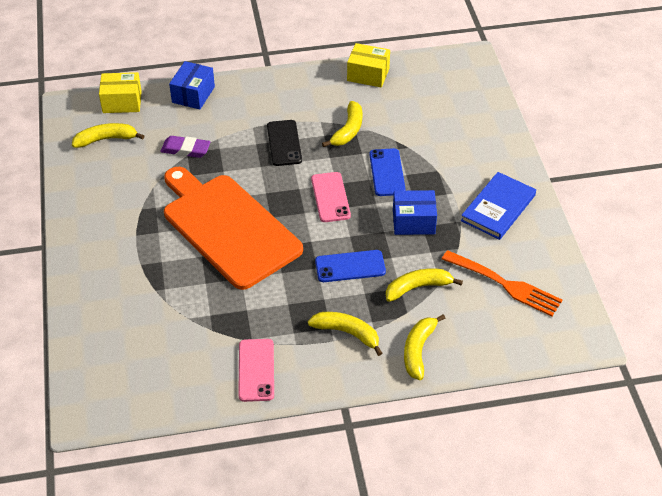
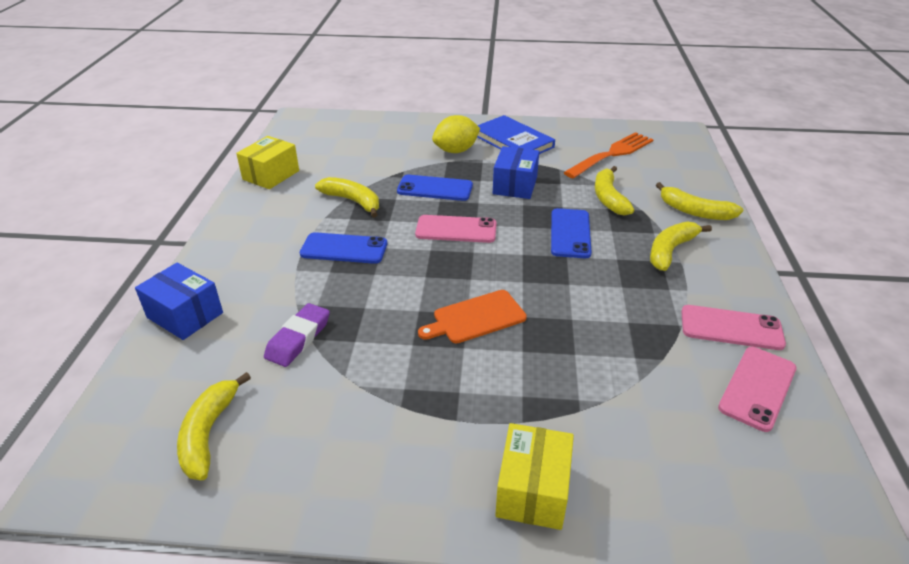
camera: 75 degrees left, 10 degrees down
yellow box [99,72,142,113] -> yellow box moved to [495,423,574,530]
orange cutting board [164,167,303,290] -> orange cutting board [418,290,527,343], size x0.43
black phone [267,120,302,166] -> blue phone [300,232,387,264]
none -> yellow lemon [432,115,480,153]
none -> pink phone [718,347,797,432]

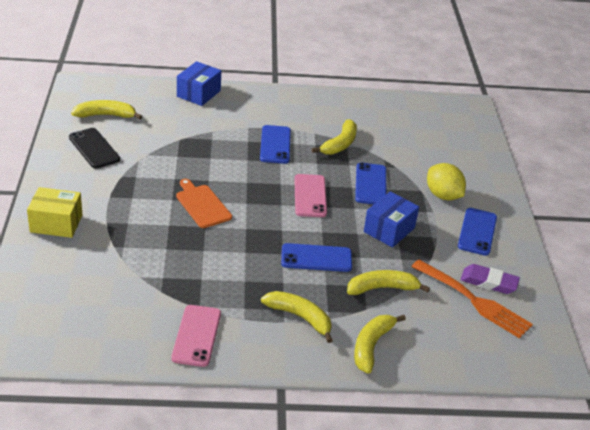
camera: 80 degrees right, 0 degrees up
yellow box [236,136,299,189] -> none
purple eraser [264,303,330,367] -> purple eraser moved to [461,264,520,294]
blue book [477,115,555,154] -> blue phone [458,208,497,256]
blue box [493,146,539,199] -> blue box turned 60 degrees counterclockwise [364,192,419,248]
pink phone [718,347,797,432] -> none
none -> black phone [69,128,120,169]

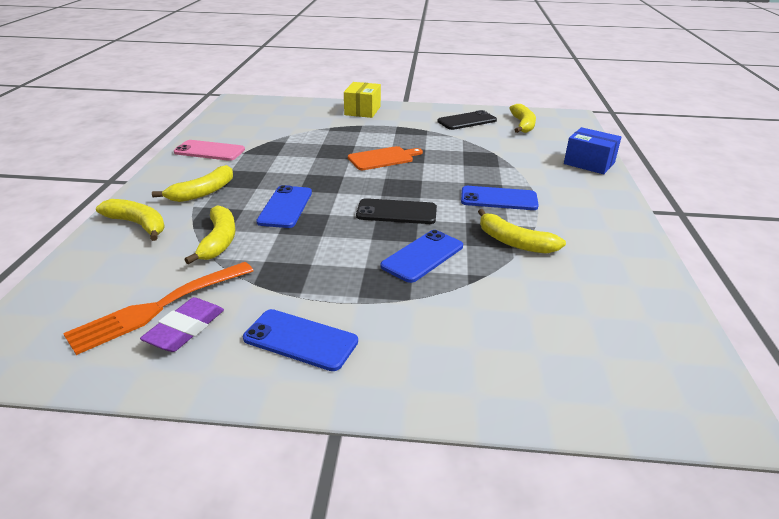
camera: 100 degrees right, 5 degrees down
pink phone [294,174,327,217] -> black phone [356,198,437,224]
blue phone [355,163,386,204] -> blue phone turned 60 degrees counterclockwise [380,230,463,283]
blue box [364,192,419,248] -> none
yellow lemon [427,163,466,200] -> none

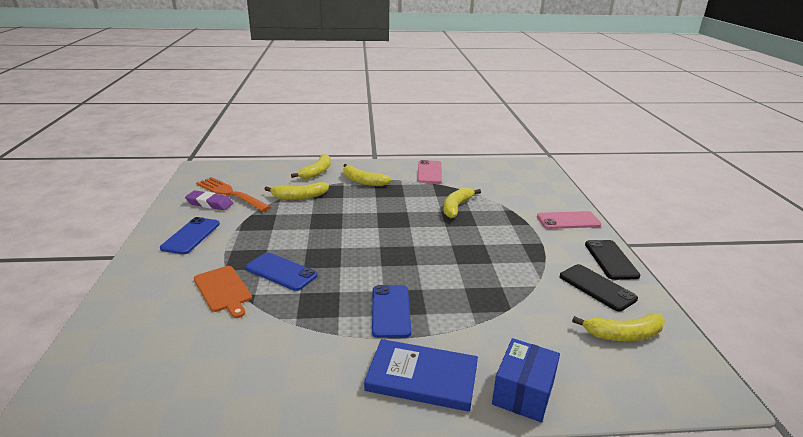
camera: 80 degrees right, 5 degrees down
blue phone [256,185,312,228] -> none
yellow box [344,82,381,118] -> pink phone [537,211,601,229]
orange cutting board [348,146,423,170] -> orange cutting board moved to [194,266,252,318]
black phone [356,198,437,224] -> black phone moved to [585,240,640,280]
yellow banana [478,209,566,254] -> yellow banana moved to [443,187,481,218]
none -> blue book [364,339,478,412]

